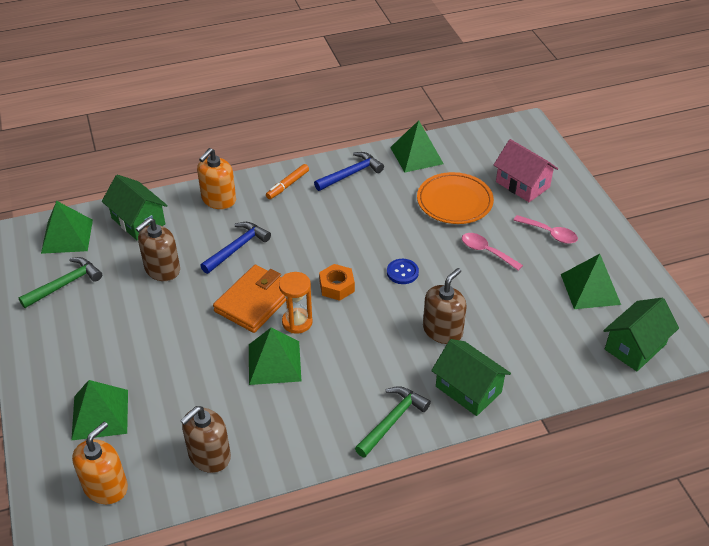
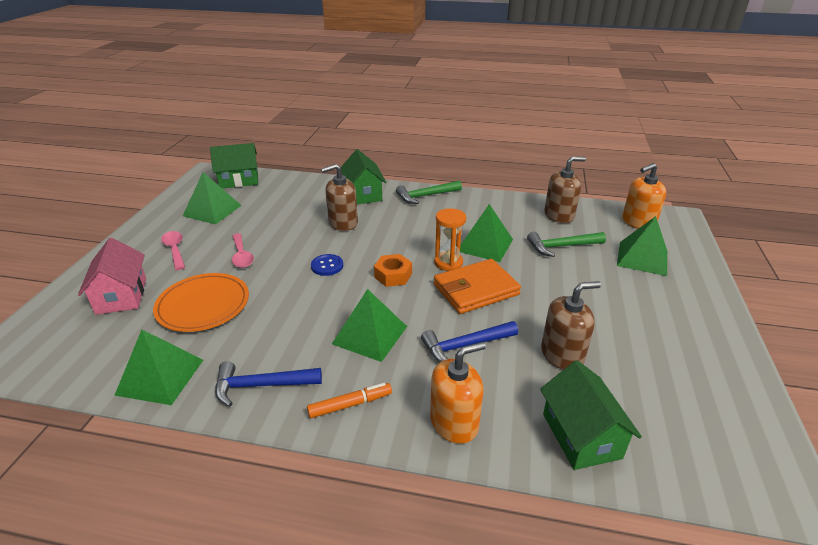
camera: 150 degrees left, 10 degrees down
green hammer [18,257,102,308] -> green hammer moved to [527,232,606,257]
green pyramid [41,201,93,254] -> green pyramid moved to [332,289,407,362]

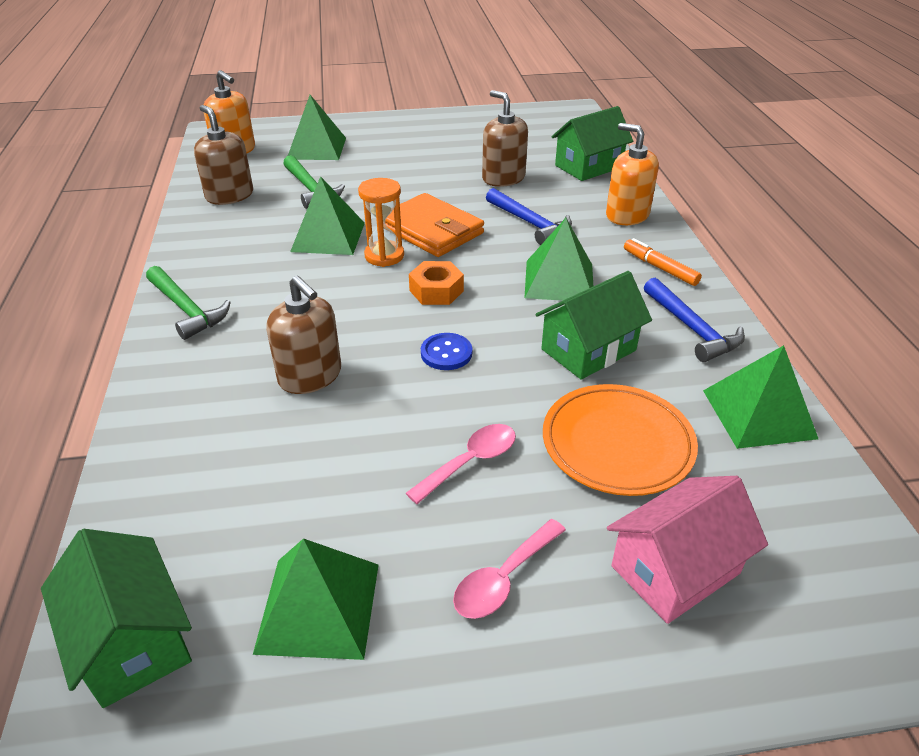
camera: 110 degrees left, 5 degrees up
green house [341,149,386,204] -> green house moved to [536,271,652,380]

